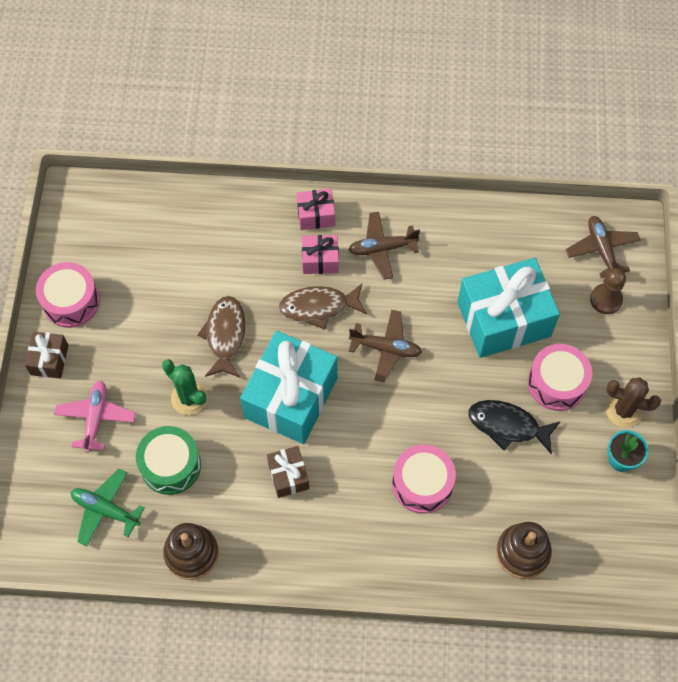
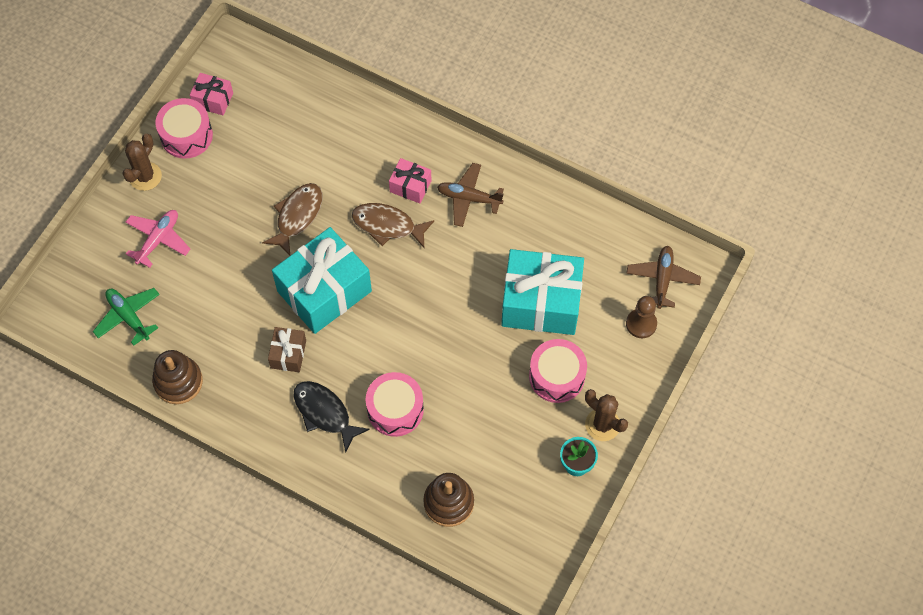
camera: 25 degrees right, 0 degrees up
brown gift [25,332,69,379] -> brown cactus [122,134,162,191]
green drum [136,426,201,495] -> none
green cactus [162,359,208,415] -> none
pink gift [296,189,335,230] -> pink gift moved to [190,73,233,115]
brown plane [349,310,422,382] -> none
black fish [468,400,561,454] -> black fish moved to [293,381,370,452]

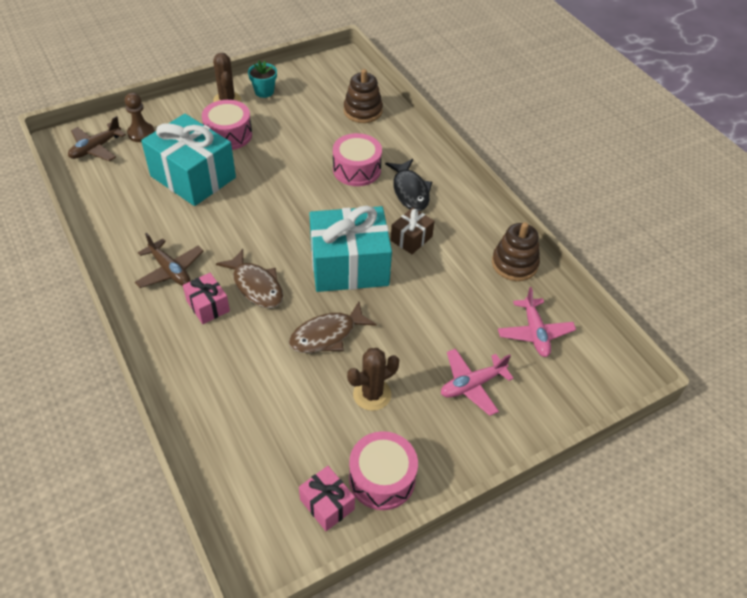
camera: 150 degrees left, 15 degrees down
green plane [93,288,160,346] -> pink plane [498,287,576,357]
brown cactus [122,134,162,191] -> brown cactus moved to [347,348,399,411]

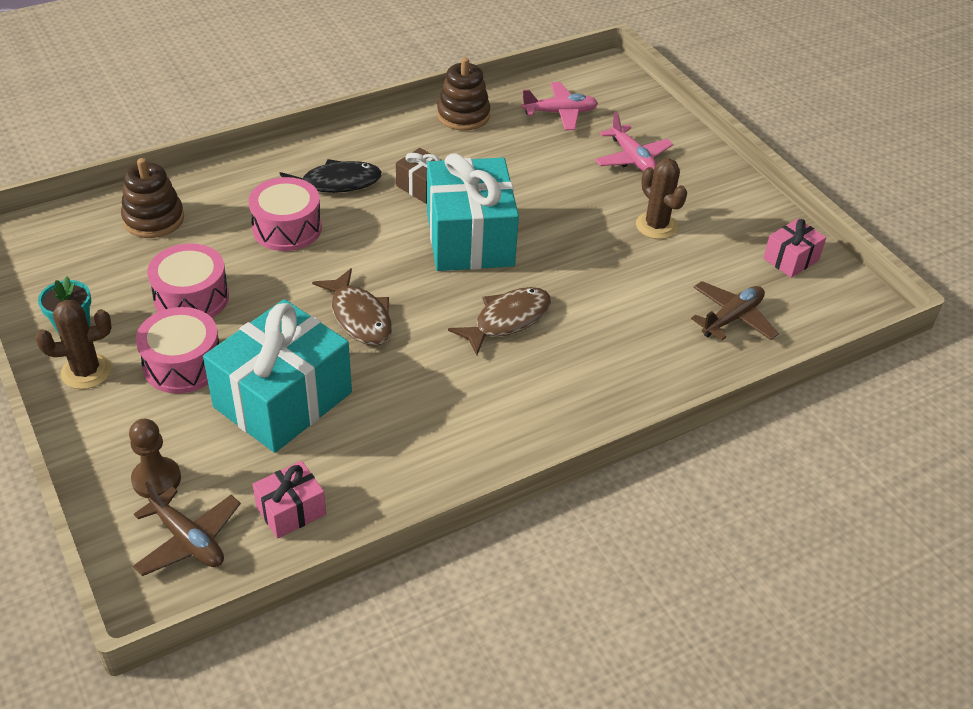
camera: 90 degrees left, 5 degrees down
brown plane [135,233,204,288] -> brown plane moved to [691,281,779,340]
pink gift [183,273,230,324] -> pink gift moved to [252,461,326,539]
brown fish [289,302,377,353] -> brown fish moved to [312,268,392,346]
pink drum [349,431,418,510] -> pink drum moved to [147,243,229,318]

